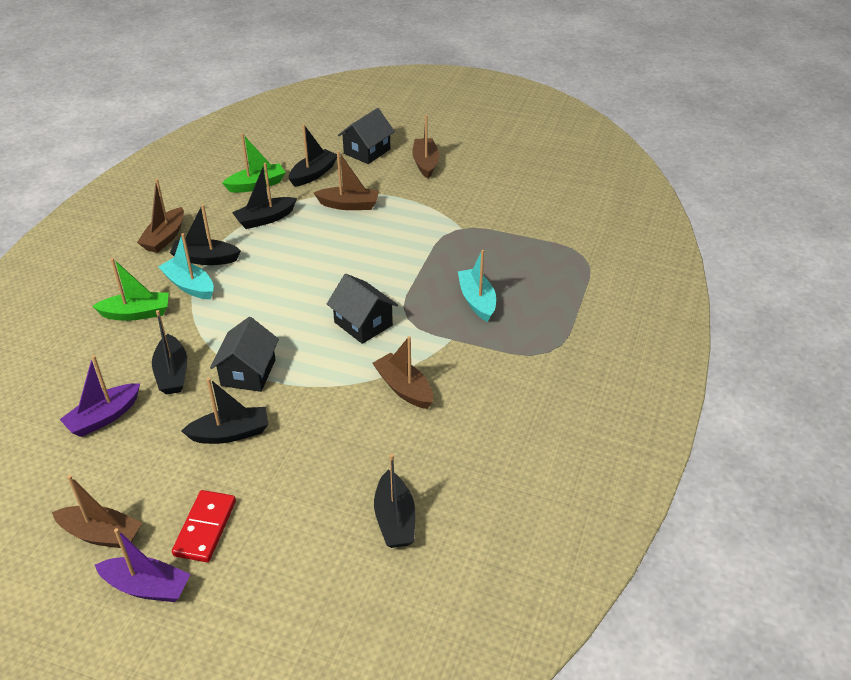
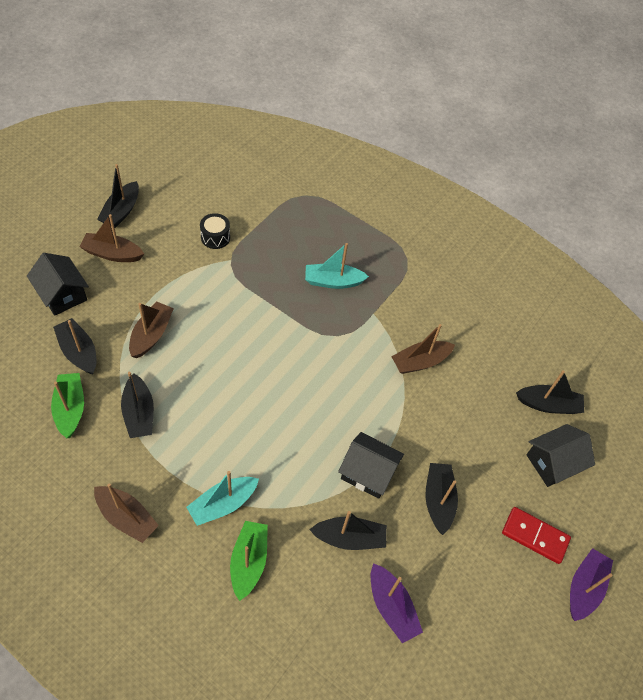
camera: 80 degrees left, 15 degrees up
brown boat [52,475,142,548] -> none
black boat [170,204,241,265] -> black boat moved to [97,164,139,228]
black house [327,274,398,344] -> black house moved to [526,424,595,487]
none -> black drum [200,213,230,249]

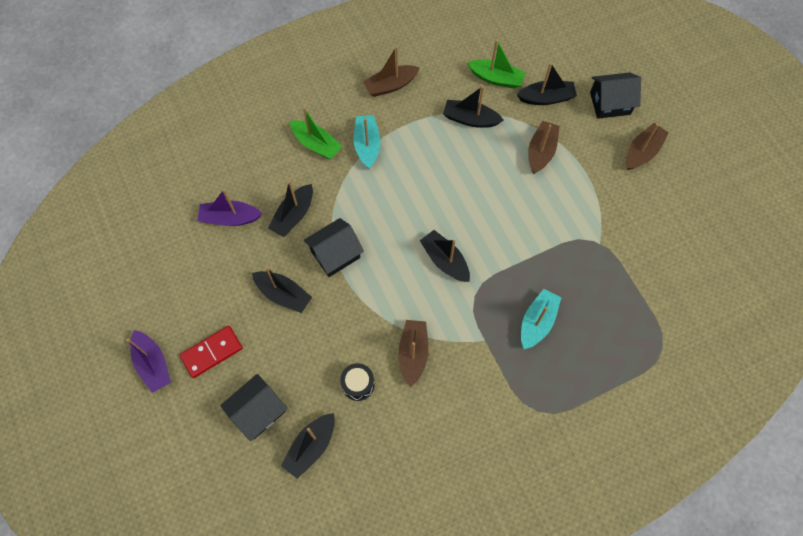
camera: 125 degrees right, 10 degrees up
black boat [97,164,139,228] -> black boat moved to [420,230,470,282]
brown boat [129,301,174,358] -> brown boat turned 120 degrees counterclockwise [528,121,559,174]
black drum [200,213,230,249] -> black drum moved to [340,363,375,401]
black house [526,424,595,487] -> black house turned 45 degrees clockwise [220,374,288,441]

